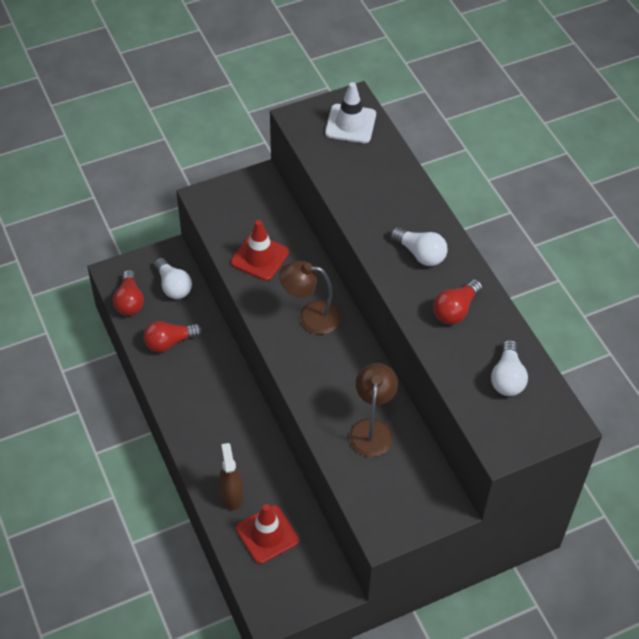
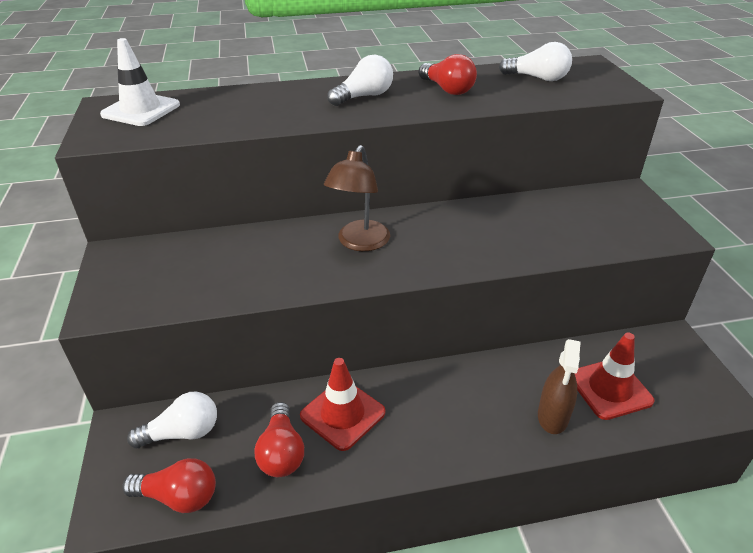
camera: 75 degrees left, 15 degrees down
brown spray bottle [219,443,243,510] -> brown spray bottle turned 75 degrees counterclockwise [538,339,581,434]
red traffic cone [231,220,289,281] -> red traffic cone moved to [300,358,385,451]
brown lamp [349,363,398,457] -> none

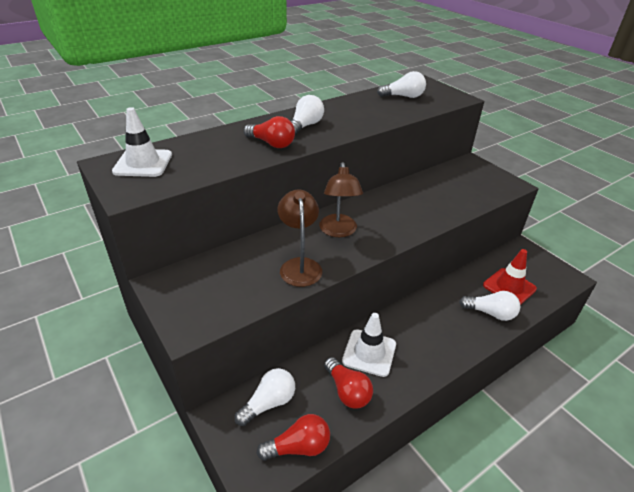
camera: 25 degrees left, 0 degrees up
red traffic cone [300,358,385,451] -> white traffic cone [342,313,396,377]
red light bulb [419,54,477,95] -> red light bulb moved to [244,116,295,148]
brown spray bottle [538,339,581,434] -> white light bulb [459,291,520,321]
none -> brown lamp [278,189,322,287]

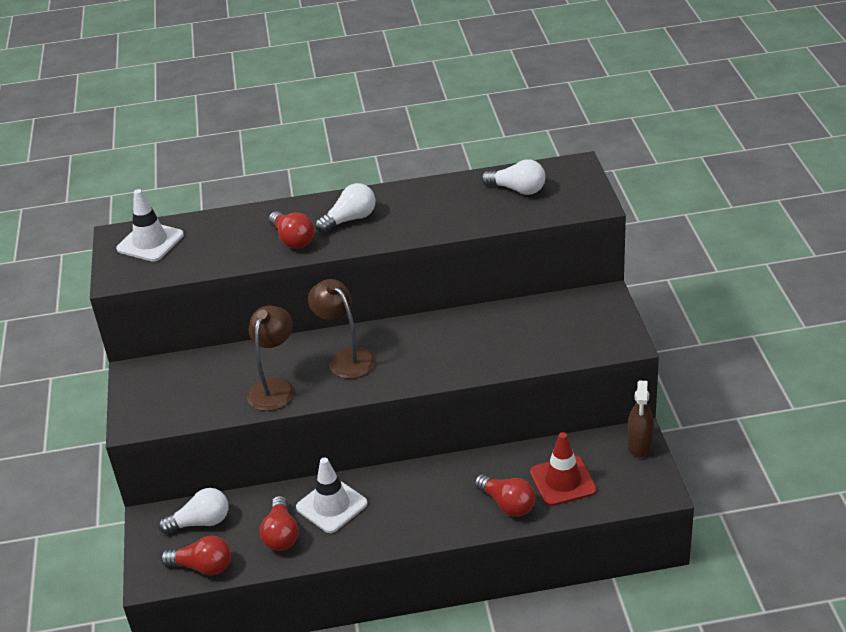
camera: 30 degrees right, 0 degrees up
brown lamp [319,162,363,237] -> brown lamp turned 120 degrees clockwise [308,279,375,379]
white light bulb [459,291,520,321] -> red light bulb [474,474,535,517]
none -> brown spray bottle [627,381,654,458]

